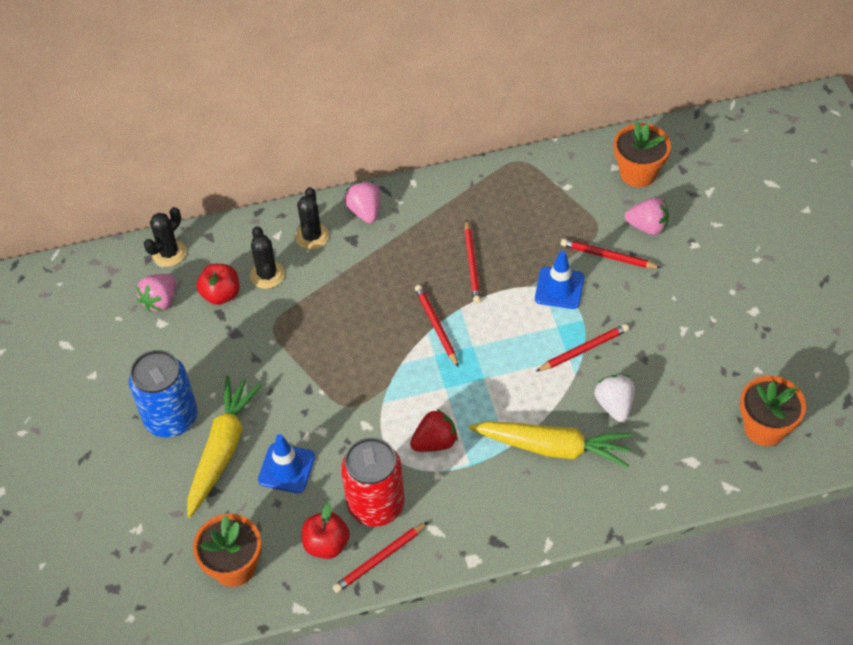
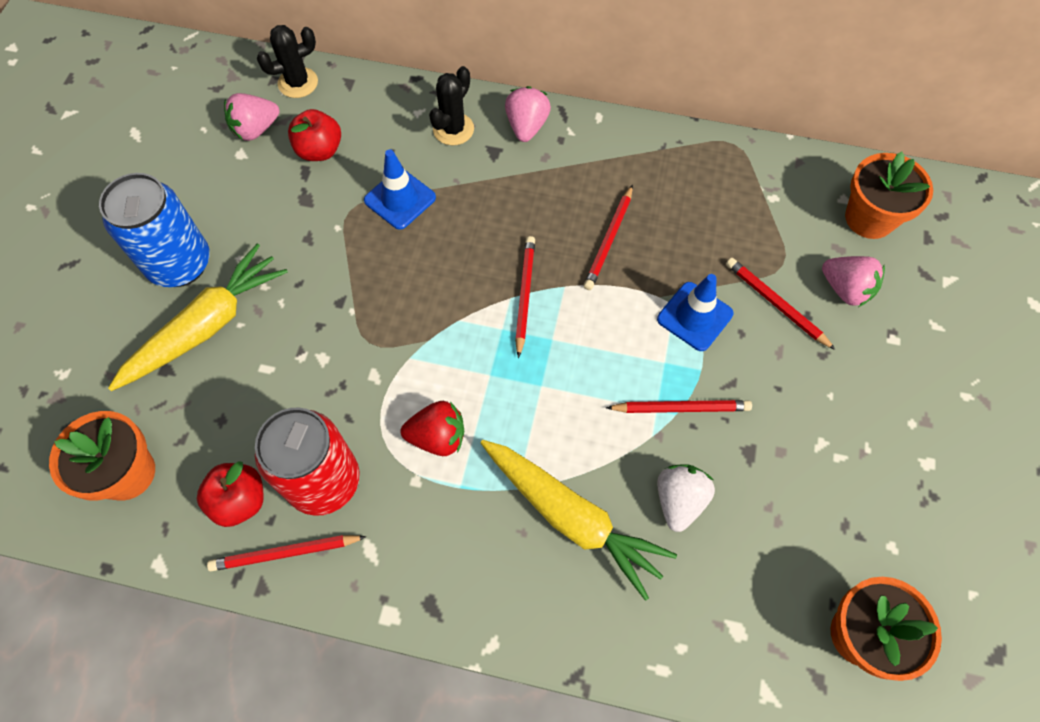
camera: 25 degrees right, 10 degrees up
black cactus [250,226,285,289] -> none
blue traffic cone [258,434,315,493] -> blue traffic cone moved to [364,149,436,230]

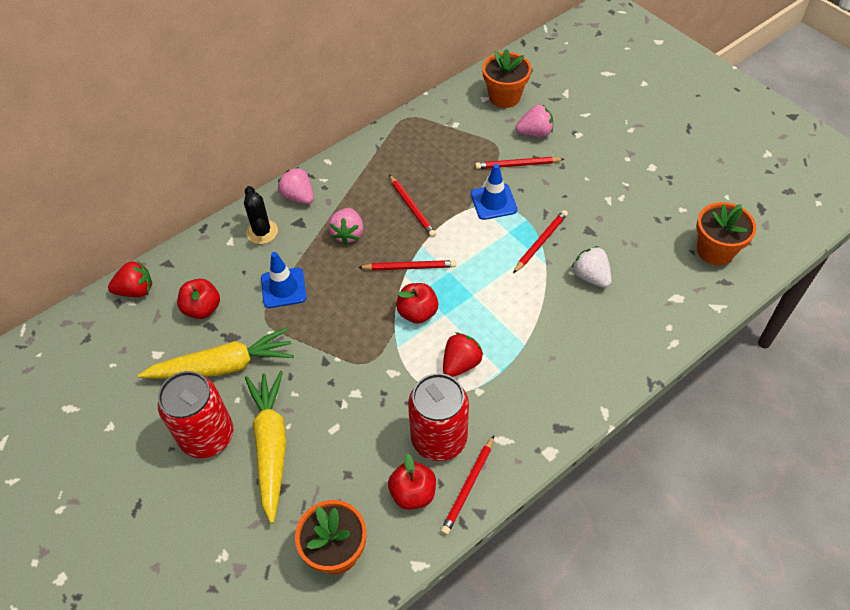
camera: 50 degrees left, 10 degrees down
blue can [99,173,210,287] -> red can [158,371,233,458]
pink strawberry [224,93,280,141] -> pink strawberry moved to [328,208,364,245]
black cactus [257,25,318,98] -> red strawberry [108,261,152,297]
yellow carrot [481,440,677,601] -> yellow carrot moved to [138,327,294,379]
red pencil [515,236,535,358] -> red pencil turned 135 degrees clockwise [358,260,456,271]
none -> red apple [396,283,438,324]

